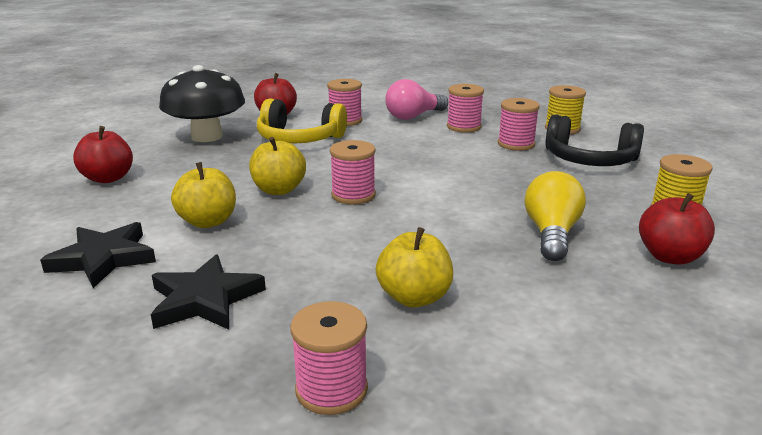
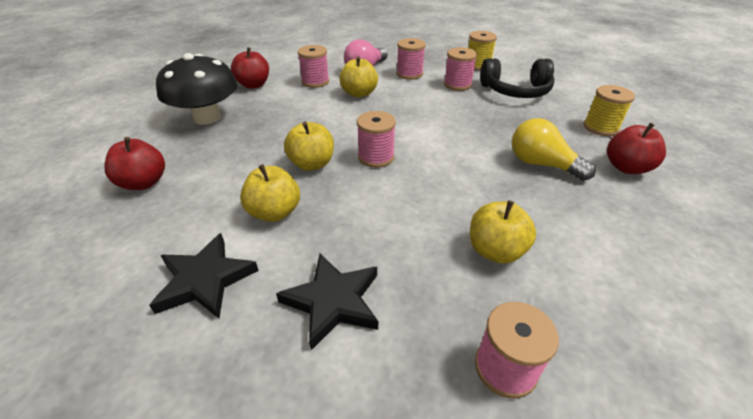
camera: 20 degrees left, 15 degrees up
yellow headphones [257,98,347,143] -> none
yellow light bulb [525,171,586,261] -> yellow light bulb turned 45 degrees counterclockwise [512,118,596,181]
none -> yellow apple [339,56,378,98]

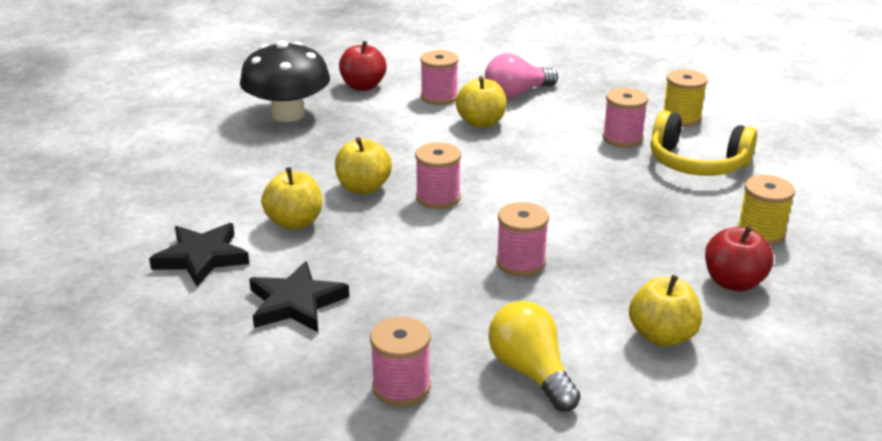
camera: 25 degrees right, 10 degrees down
red apple [104,137,165,190] -> none
pink spool [396,38,426,80] -> pink spool moved to [496,202,549,276]
yellow apple [470,200,536,264] -> yellow apple moved to [629,275,702,347]
black headphones [480,58,555,98] -> yellow headphones [650,110,757,176]
yellow light bulb [512,118,596,181] -> yellow light bulb moved to [488,301,581,412]

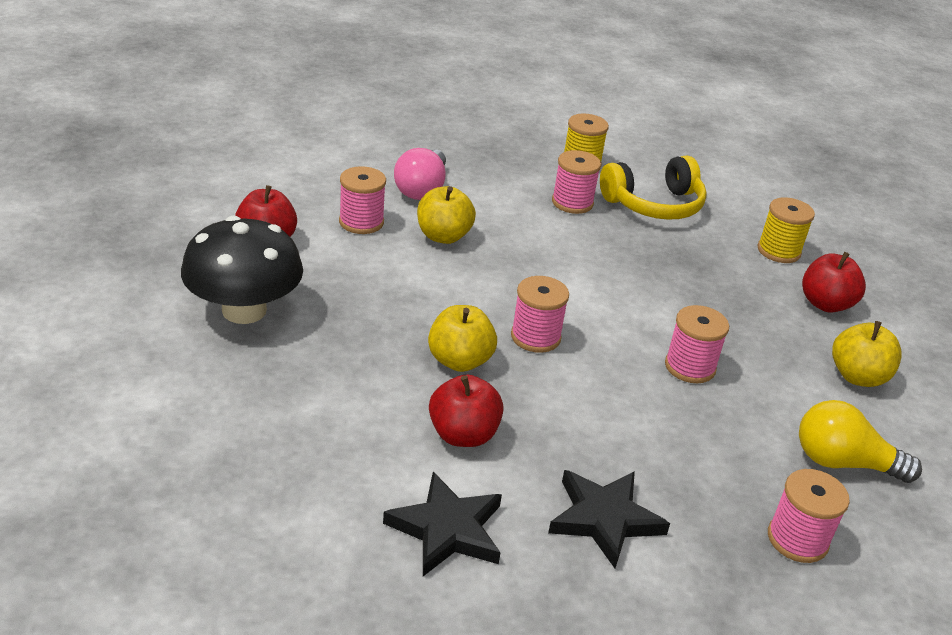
camera: 50 degrees left, 5 degrees up
yellow apple [261,167,322,230] -> red apple [429,375,504,447]

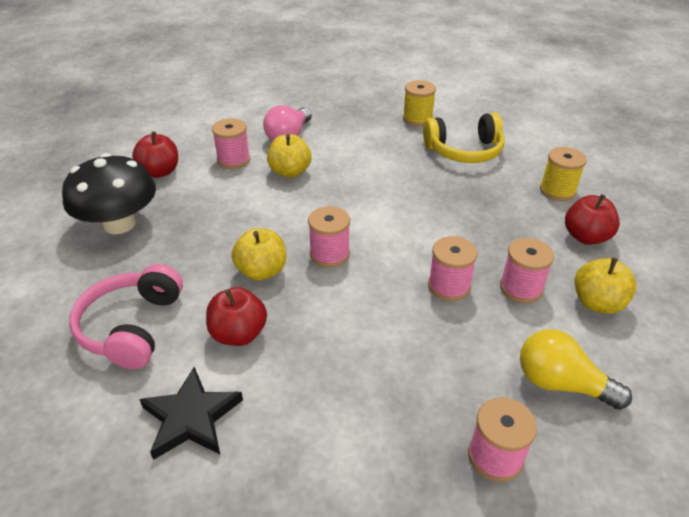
camera: 15 degrees right, 5 degrees up
black star [548,470,670,568] -> none
pink spool [552,150,601,214] -> pink spool moved to [500,238,554,303]
none -> pink headphones [69,264,183,369]

